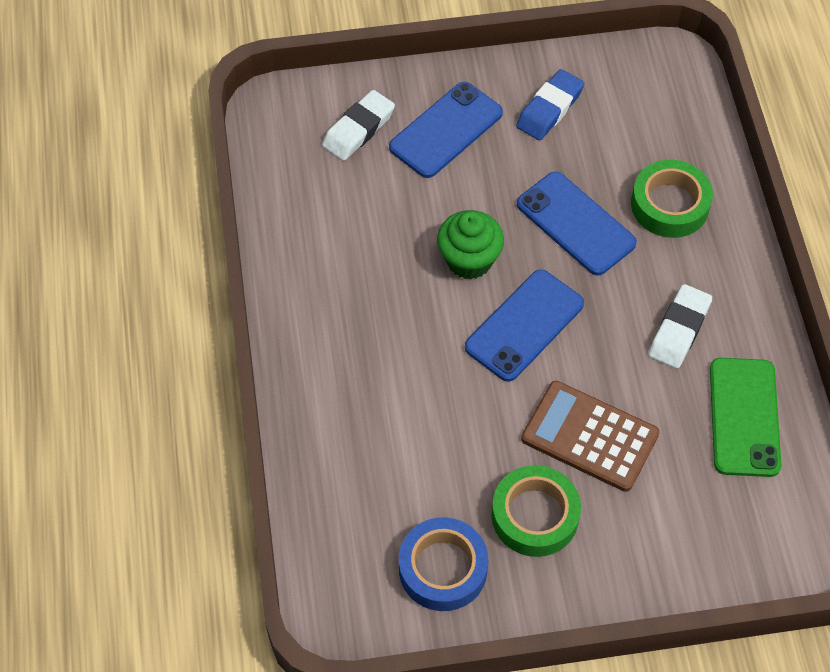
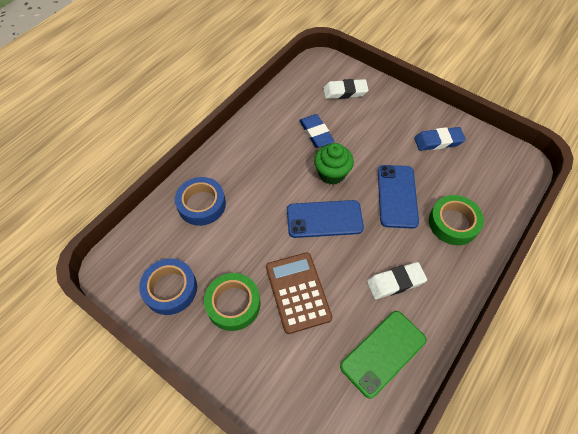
camera: 45 degrees right, 0 degrees up
blue phone [389,82,503,178] -> none
none -> blue tape [175,177,226,226]
none -> blue eraser [299,114,335,148]

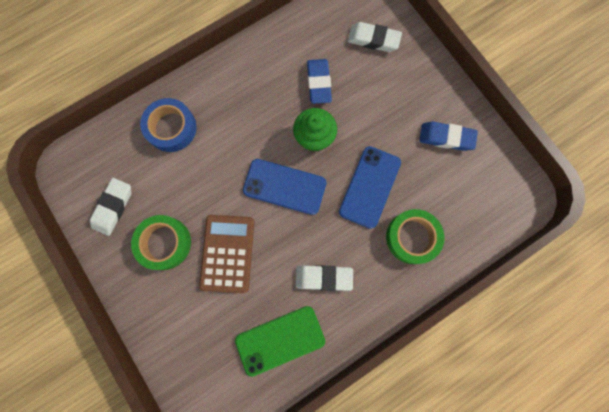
camera: 20 degrees right, 20 degrees up
blue tape [139,258,197,315] -> white eraser [90,178,131,236]

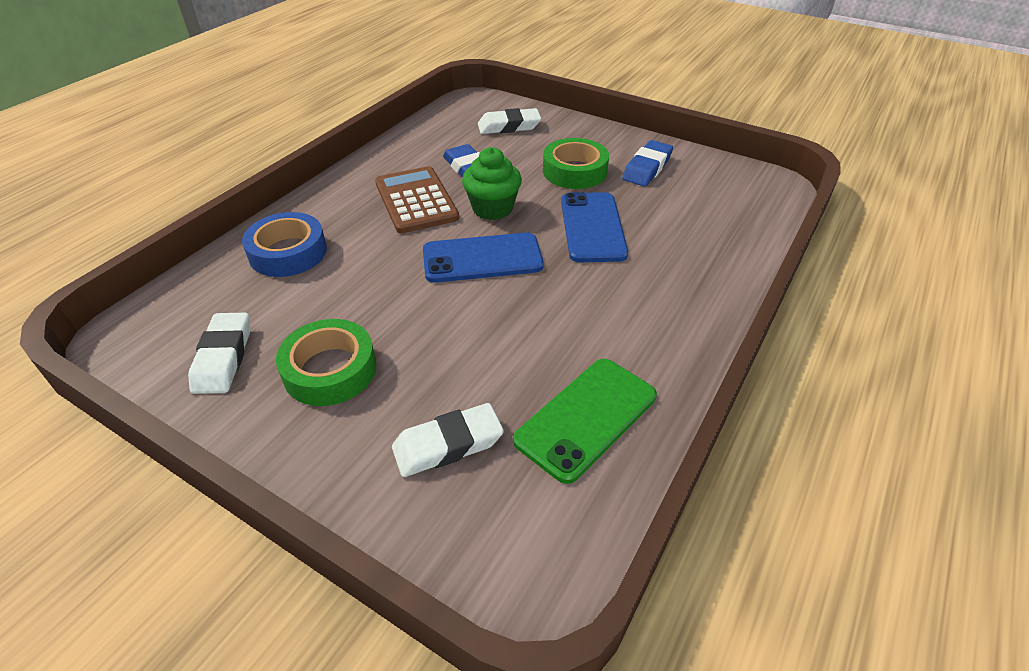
camera: 25 degrees left, 35 degrees down
brown calculator [199,215,254,293] -> brown calculator moved to [375,166,459,234]
white eraser [296,265,353,291] -> white eraser moved to [392,403,504,477]
green tape [386,209,444,264] -> green tape moved to [543,138,609,189]
blue eraser [419,122,478,151] -> blue eraser turned 45 degrees counterclockwise [622,140,673,186]

